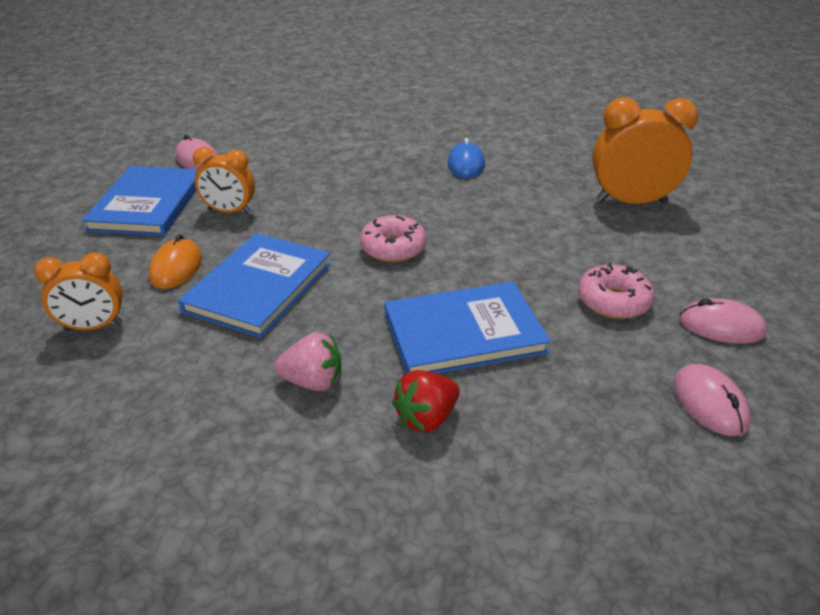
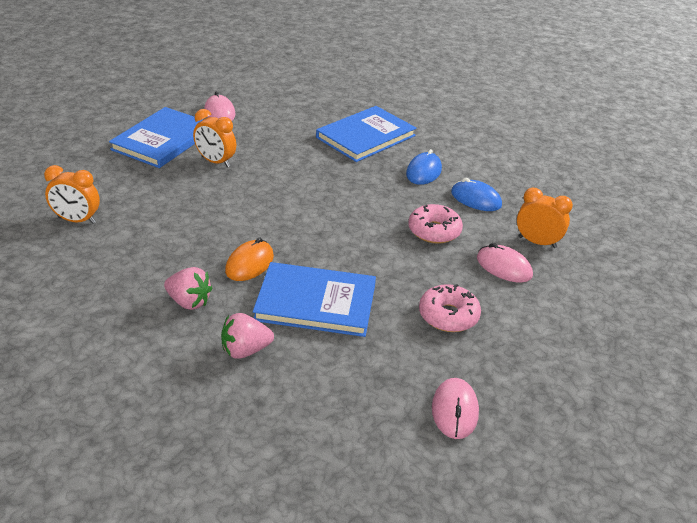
camera: 20 degrees right, 0 degrees up
orange mouse [149,234,202,289] -> orange mouse moved to [225,237,274,281]
blue book [178,233,331,338] -> blue book moved to [316,106,417,162]
pink donut [360,215,427,262] -> pink donut moved to [408,204,463,244]
red strawberry [392,370,460,432] -> pink strawberry [221,313,274,359]
orange clock [592,97,698,204] -> orange clock [517,188,573,248], size x0.62
pink mouse [679,298,767,344] -> pink mouse moved to [477,243,533,283]
none -> blue mouse [451,178,502,211]

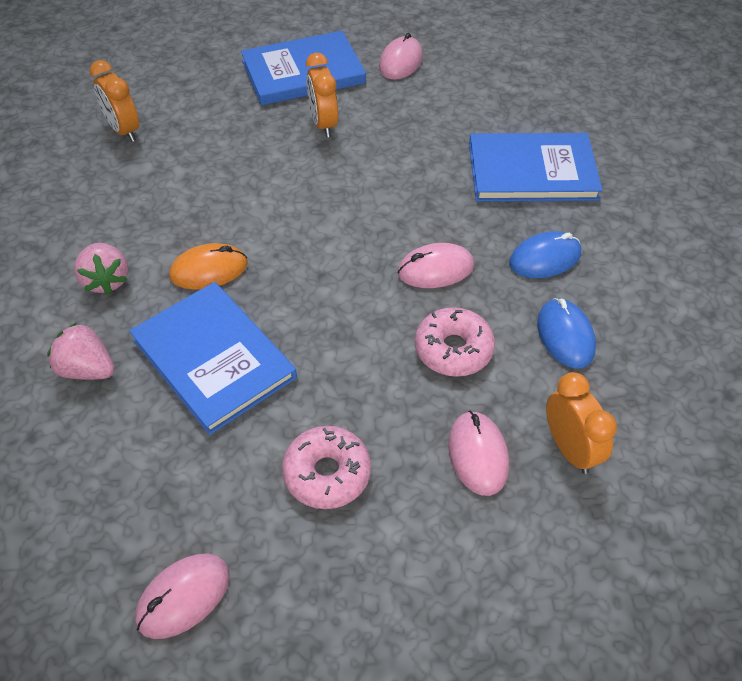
camera: 45 degrees right, 15 degrees up
none -> pink mouse [397,243,474,288]

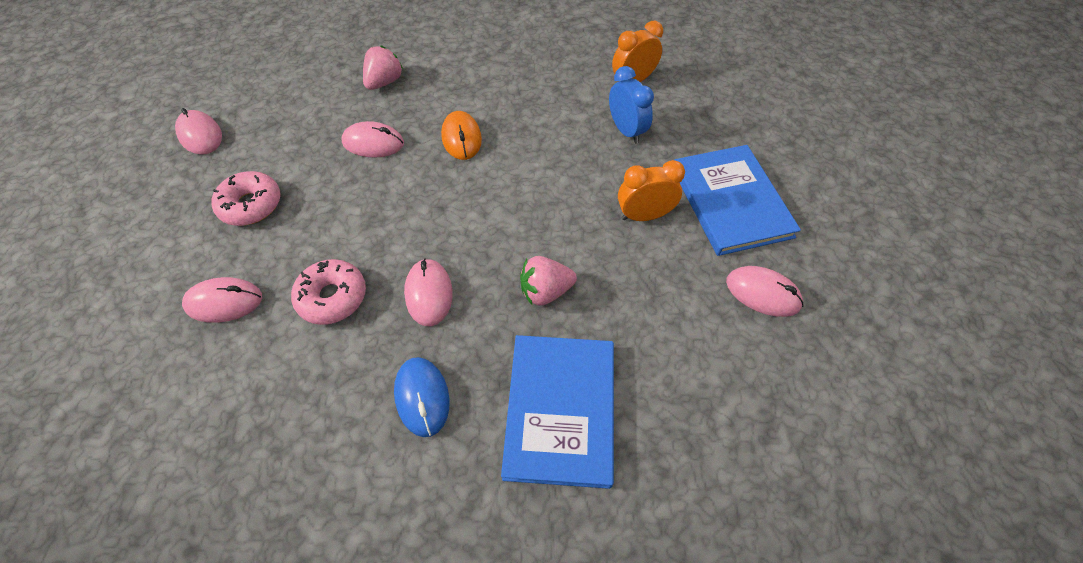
camera: 95 degrees right, 5 degrees up
pink strawberry [74,243,129,295] -> pink strawberry moved to [520,256,577,306]
blue book [129,282,297,435] -> pink mouse [341,121,404,158]
blue mouse [537,298,596,368] -> none
orange clock [546,372,617,474] -> none
none -> blue clock [609,66,654,144]

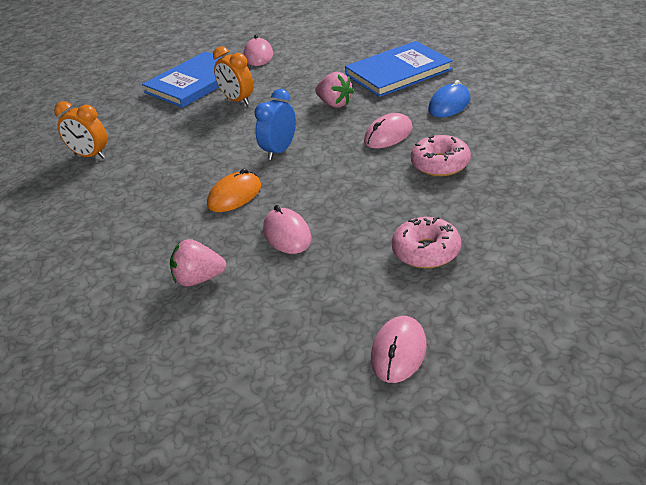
camera: 120 degrees left, 20 degrees down
pink mouse [182,277,262,322] -> none
blue clock [609,66,654,144] -> blue clock moved to [254,89,296,160]

